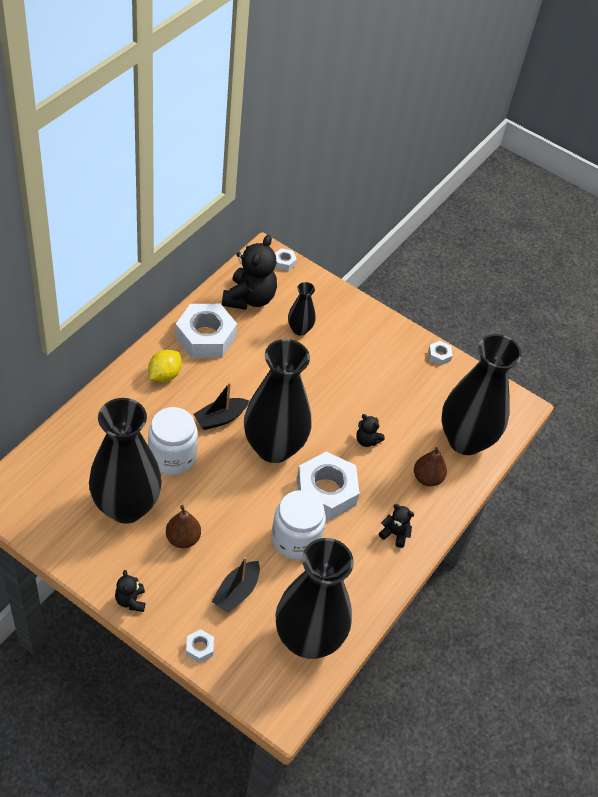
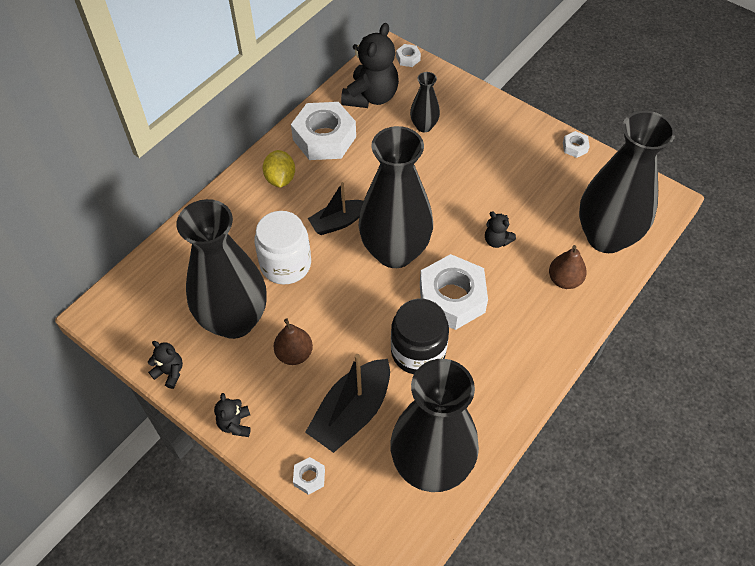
camera: 10 degrees right, 5 degrees up
yellow lemon [148,349,182,382] -> yellow lemon turned 45 degrees counterclockwise [262,150,295,188]
black boat [212,557,260,613] -> black boat [305,354,390,453], size x1.54
white jar [272,490,326,560] -> black jar [391,299,449,374]
black teddy bear [379,504,414,548] -> black teddy bear moved to [148,341,183,389]

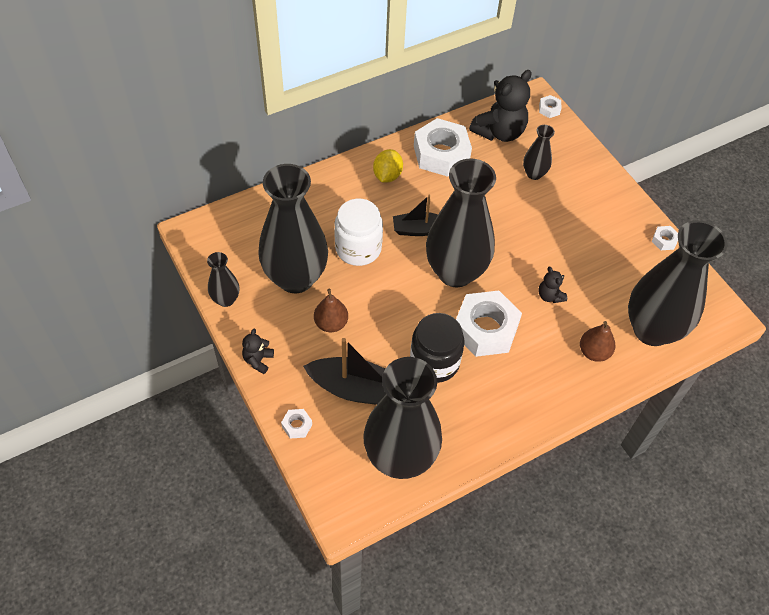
camera: 20 degrees right, 0 degrees up
black teddy bear [148,341,183,389] -> black vase [207,252,239,307]
black boat [305,354,390,453] -> black boat turned 135 degrees counterclockwise [303,338,386,405]

